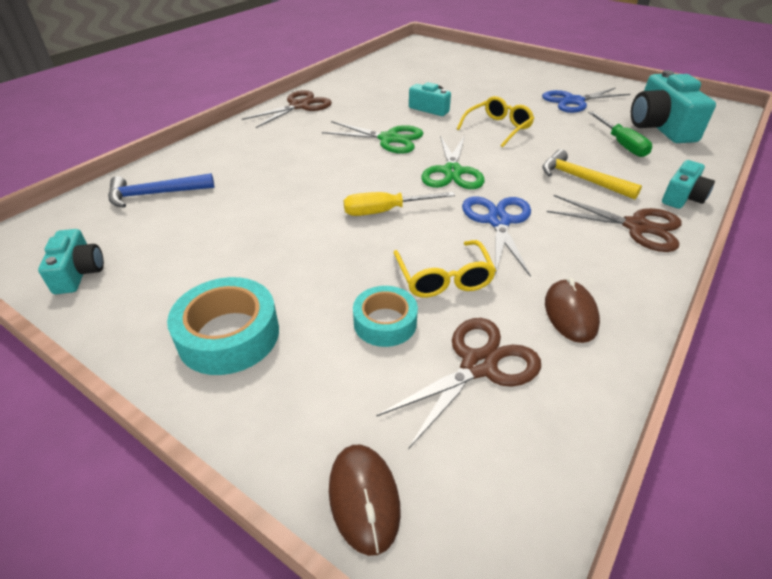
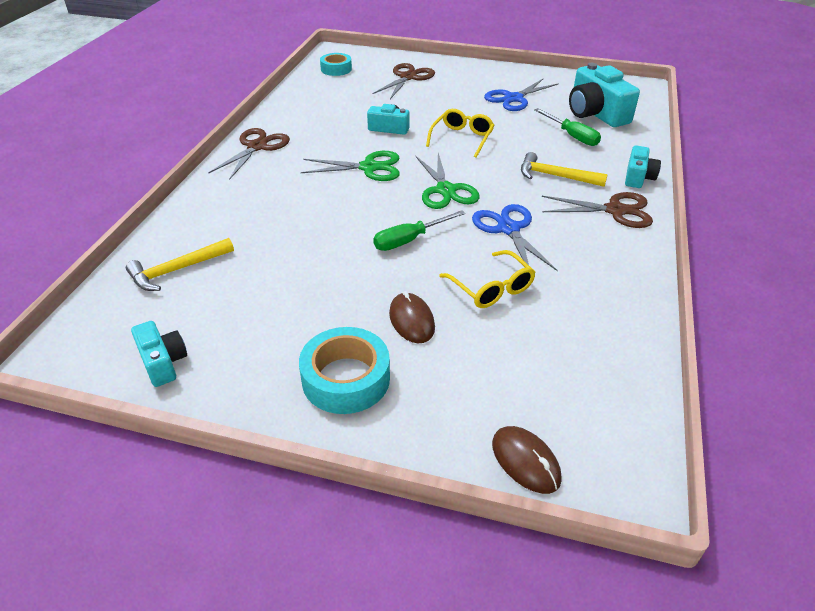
camera: 20 degrees left, 0 degrees up
blue hammer [108,173,214,208] -> yellow hammer [126,238,234,291]
yellow screwdriver [343,192,455,216] -> green screwdriver [373,210,465,251]
turquoise tape [353,286,418,347] -> turquoise tape moved to [320,53,352,76]
brown scissors [376,318,541,449] -> brown scissors moved to [372,63,435,99]
brown mouse [545,278,600,343] -> brown mouse moved to [389,291,435,343]

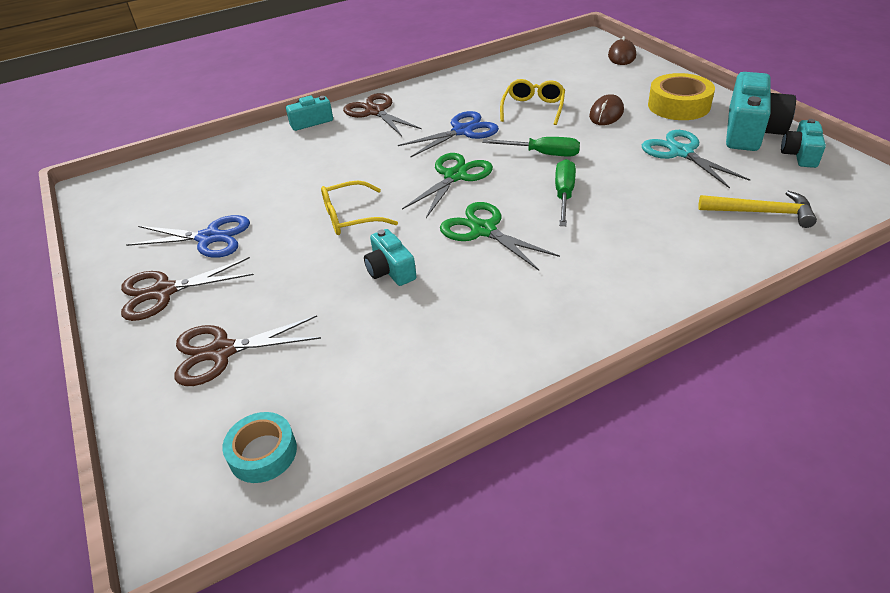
camera: 130 degrees left, 0 degrees up
brown scissors [208,128,290,180] -> brown scissors moved to [121,257,254,321]
turquoise tape [299,327,390,414] -> yellow tape [648,73,715,120]
blue scissors [472,204,558,271] -> blue scissors turned 150 degrees counterclockwise [398,111,499,158]
yellow hammer [521,152,608,187] -> none
green screwdriver [534,108,601,146] -> green screwdriver moved to [555,159,576,226]
turquoise camera [569,63,640,127] -> turquoise camera moved to [726,72,796,151]
none -> turquoise scissors [642,130,750,189]

